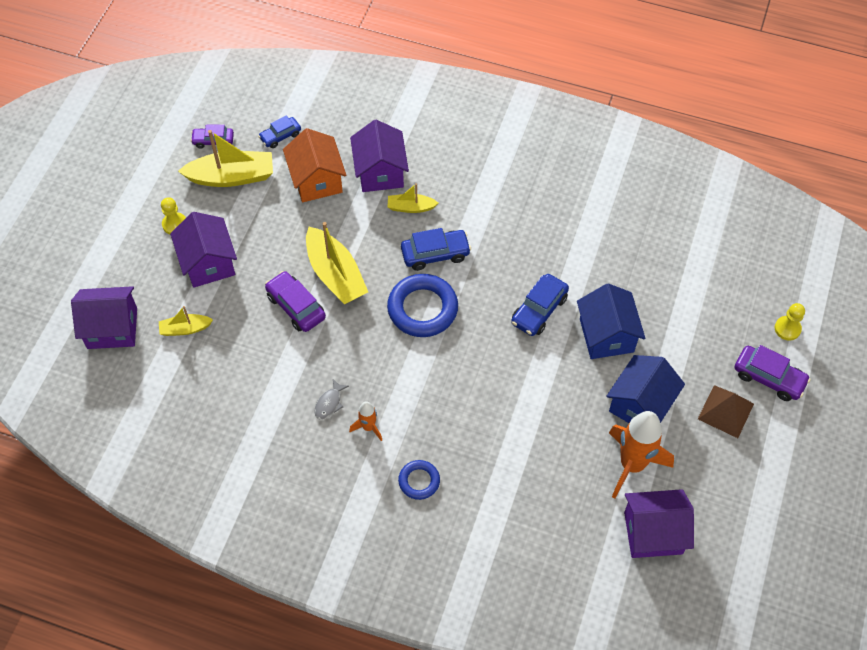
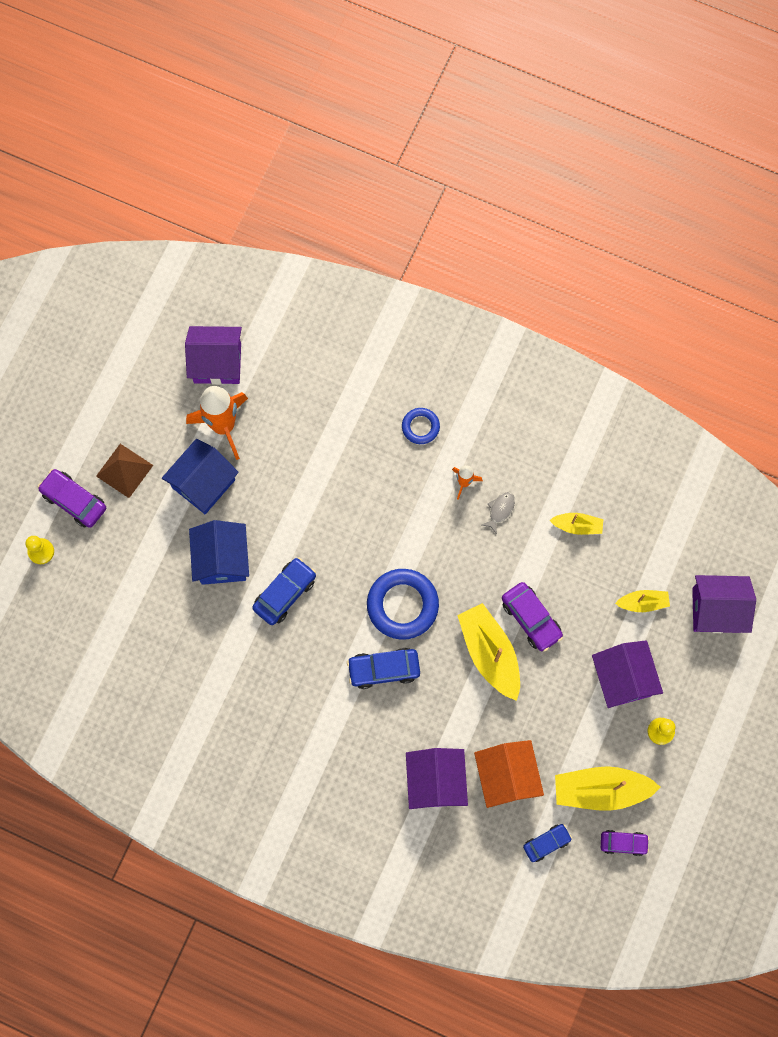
camera: 175 degrees left, 15 degrees up
yellow boat [387,183,438,213] -> yellow boat moved to [549,513,603,535]

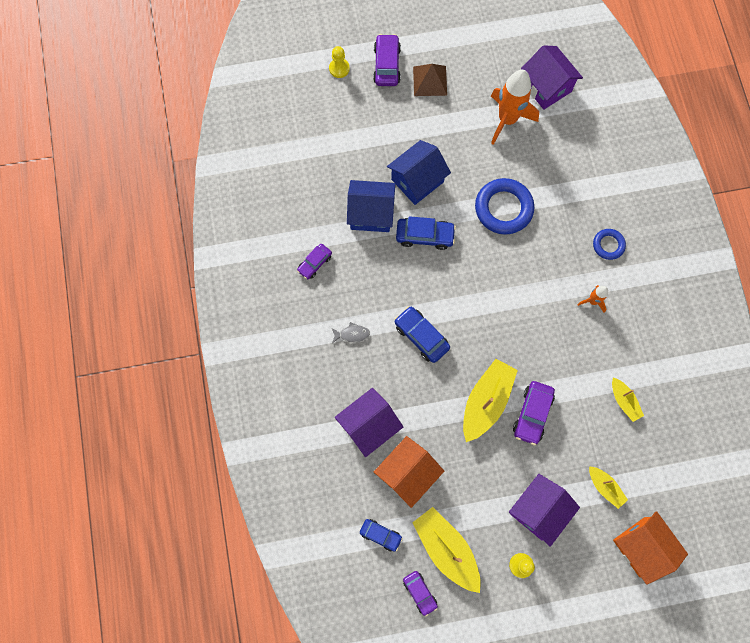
camera: 55 degrees right, 0 degrees up
blue house [162,439,239,514] -> blue house moved to [347,180,395,232]
blue ring [367,569,439,640] -> blue ring moved to [475,178,534,235]
grey fish [482,492,515,534] -> grey fish moved to [332,322,370,343]
purple house [692,575,756,633] -> orange house [613,511,688,585]
none -> purple car [297,244,332,279]

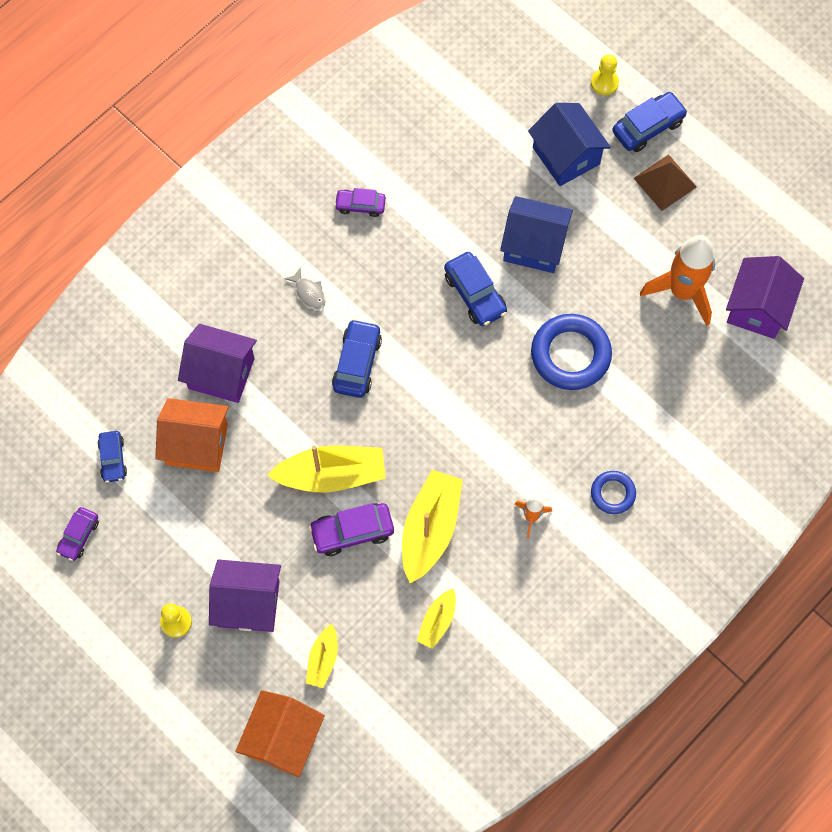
camera: 55 degrees right, 5 degrees down
blue house [347,180,395,232] -> blue house moved to [528,103,611,186]
purple car [373,34,401,86] -> blue car [612,92,688,152]
yellow boat [412,507,481,593] -> yellow boat moved to [402,470,463,583]

